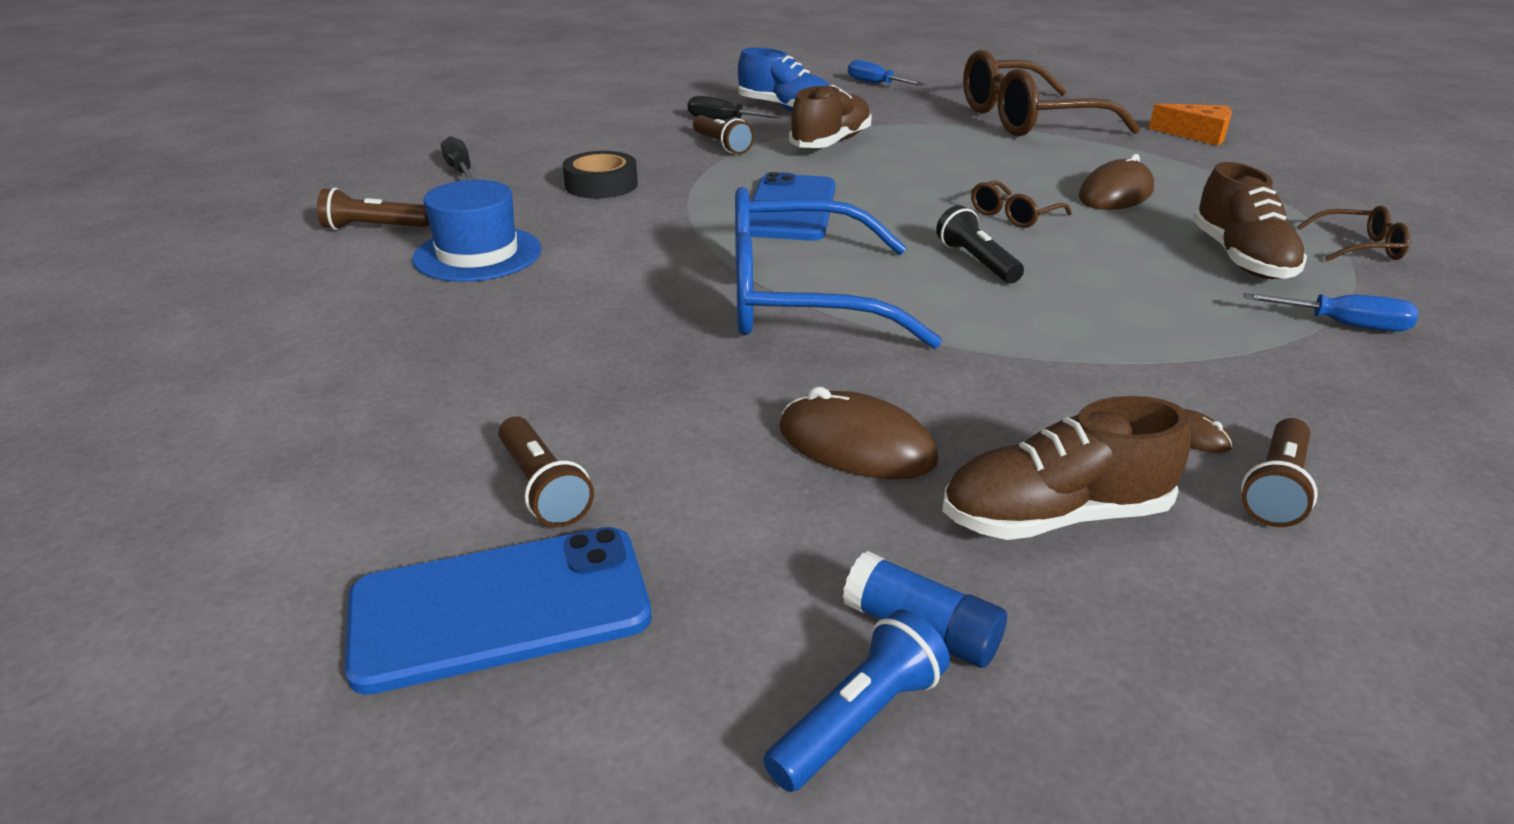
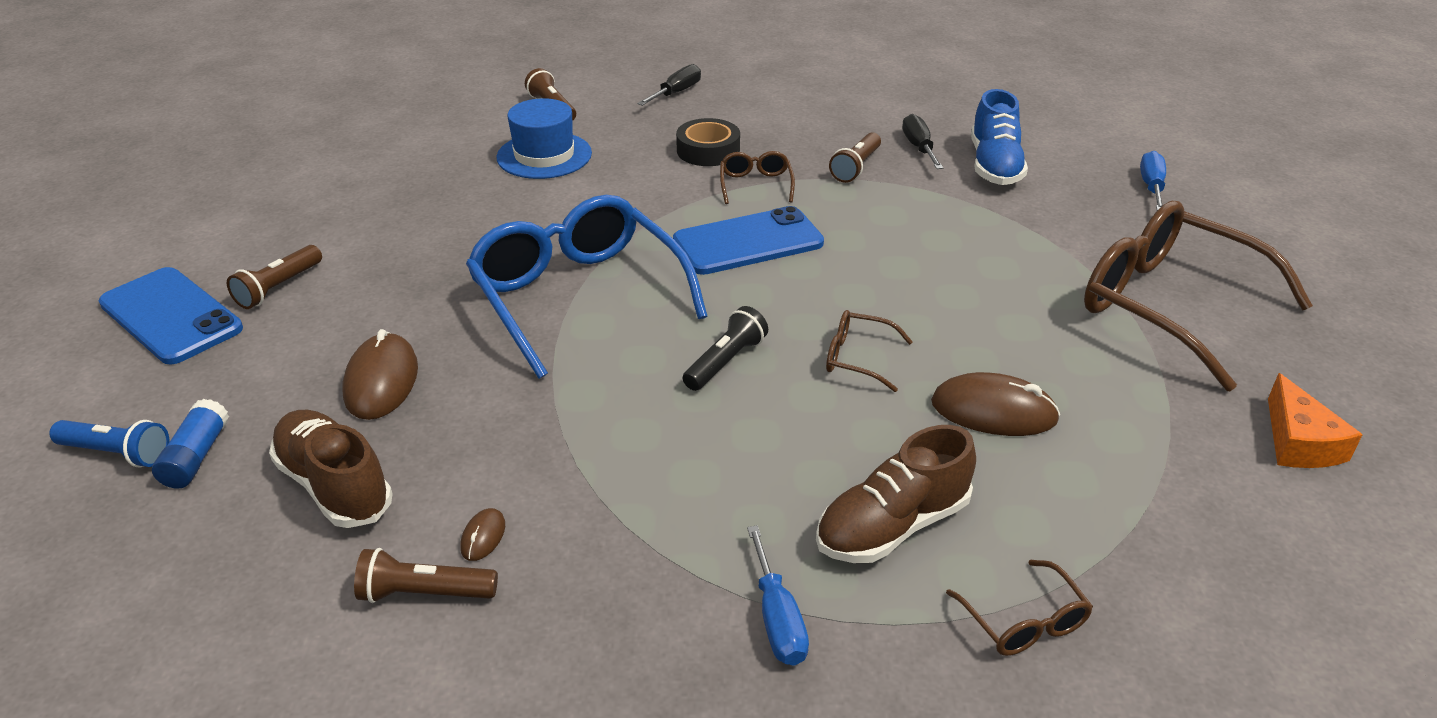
camera: 60 degrees right, 5 degrees up
brown shoe [789,85,872,148] -> none
none -> brown glasses [720,151,795,204]

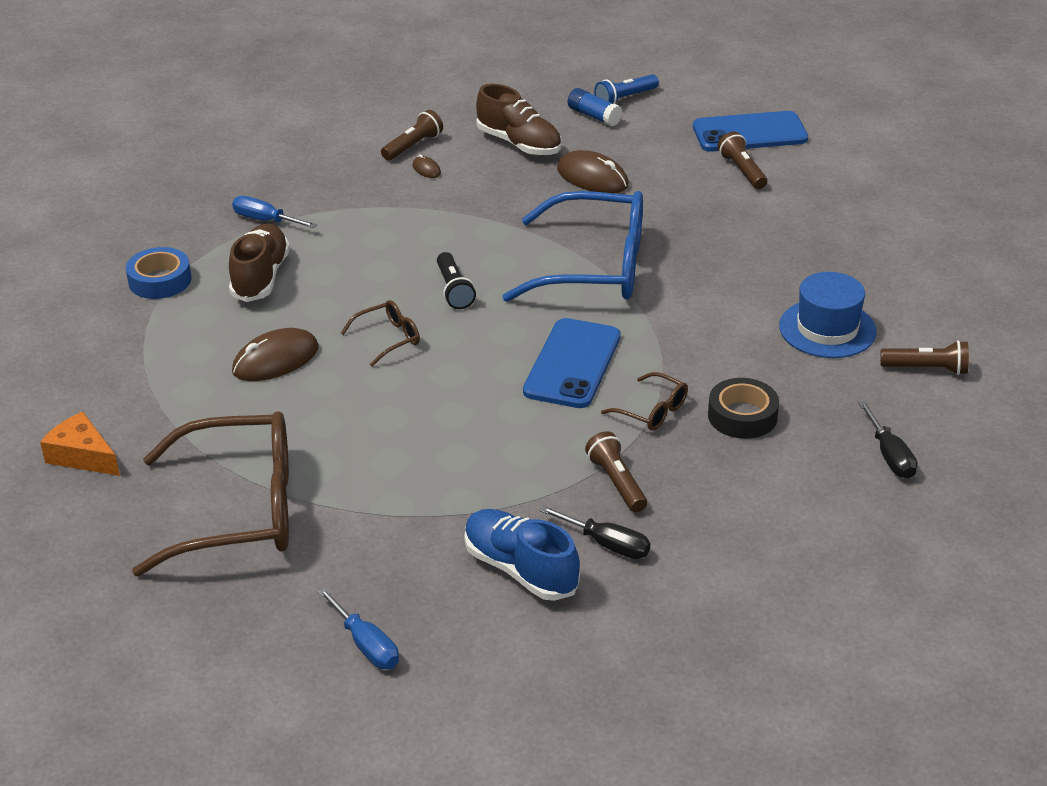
camera: 130 degrees right, 0 degrees up
brown shoe [269,410,393,528] -> brown shoe turned 45 degrees clockwise [476,84,561,156]
brown glasses [946,560,1093,656] -> blue tape [126,247,192,299]

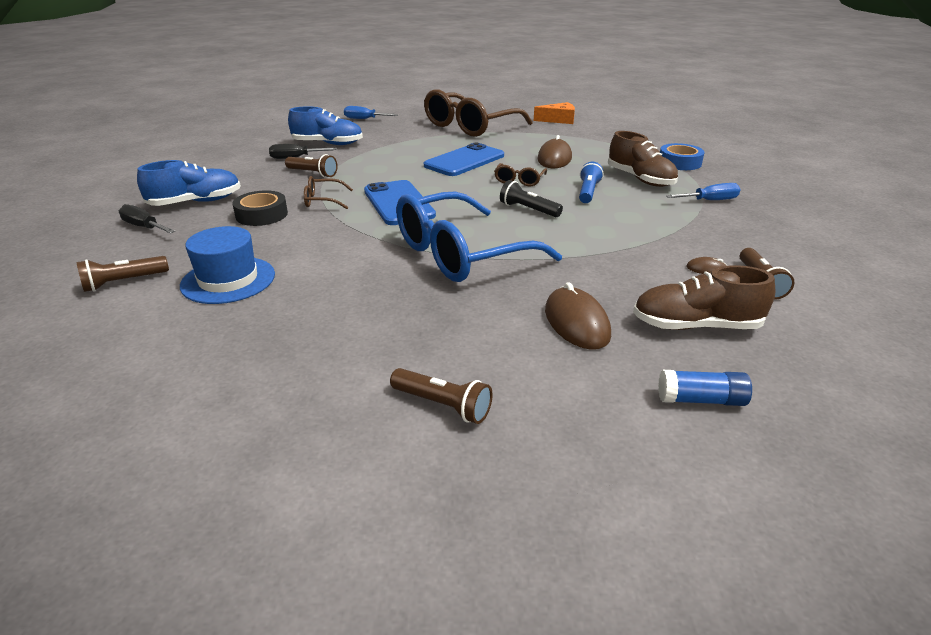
camera: 140 degrees right, 5 degrees down
brown mouse [557,150,629,193] -> brown mouse turned 75 degrees clockwise [545,282,611,350]
blue flashlight [594,74,659,104] -> blue flashlight moved to [579,162,604,203]
blue phone [693,111,808,152] -> blue phone moved to [424,143,504,176]
none -> blue shoe [137,160,241,206]

